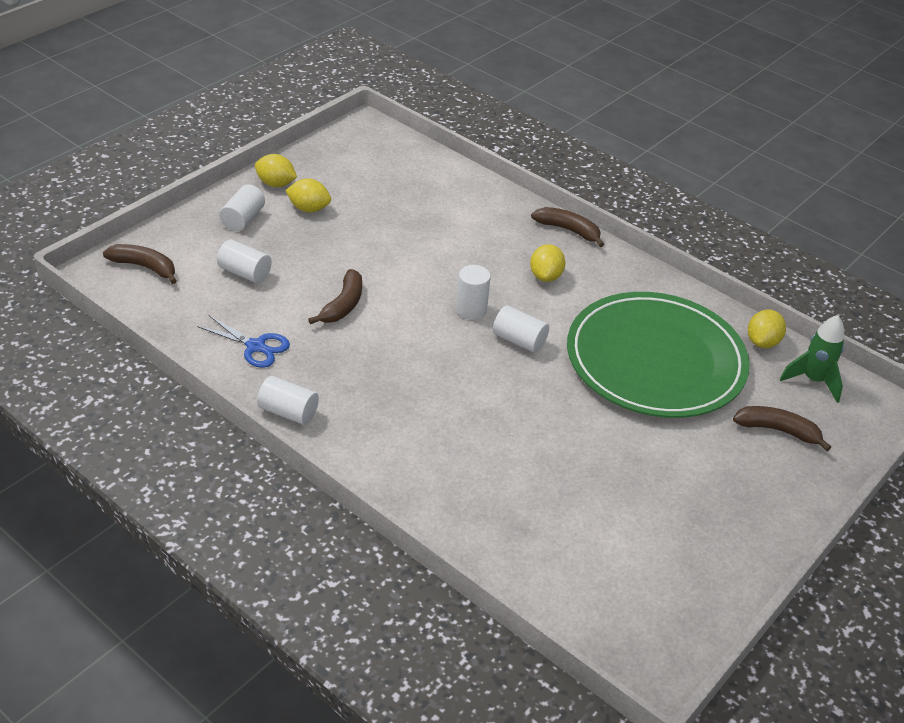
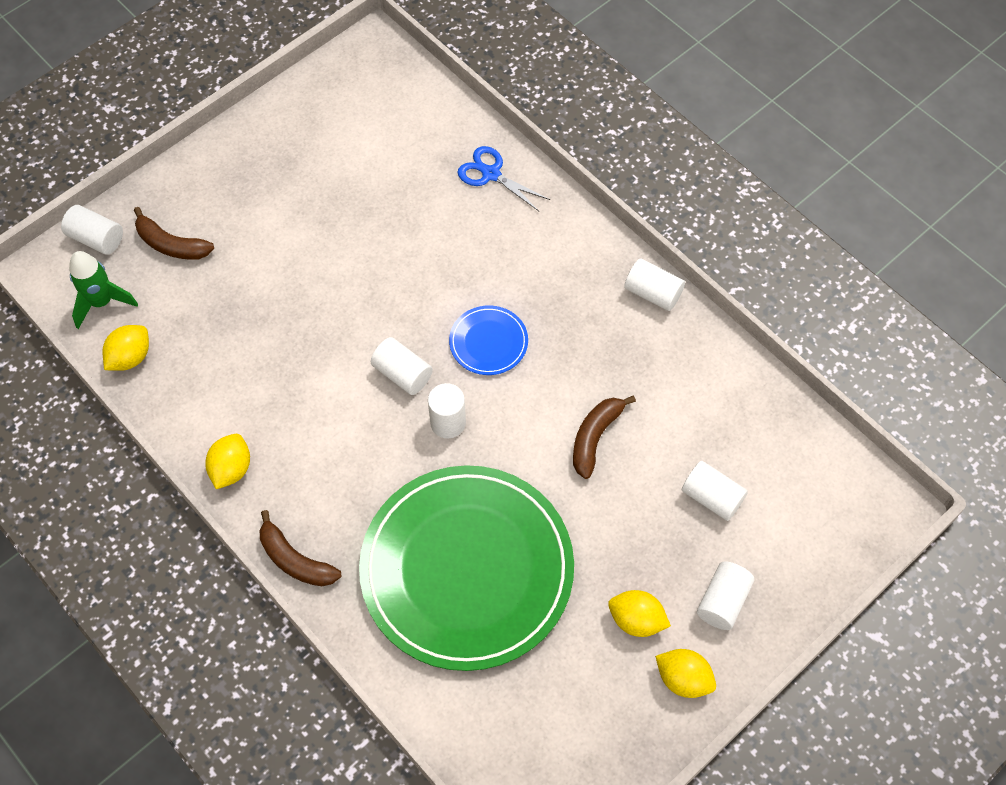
camera: 170 degrees left, 20 degrees up
brown banana [103,244,177,284] -> none
blue scissors [197,316,290,368] -> blue scissors moved to [458,146,550,211]
yellow lemon [530,244,566,282] -> yellow lemon moved to [205,434,250,489]
green plate [567,292,750,418] -> green plate moved to [359,465,574,671]
none -> white cylinder [61,205,123,255]
none -> blue plate [449,305,528,375]

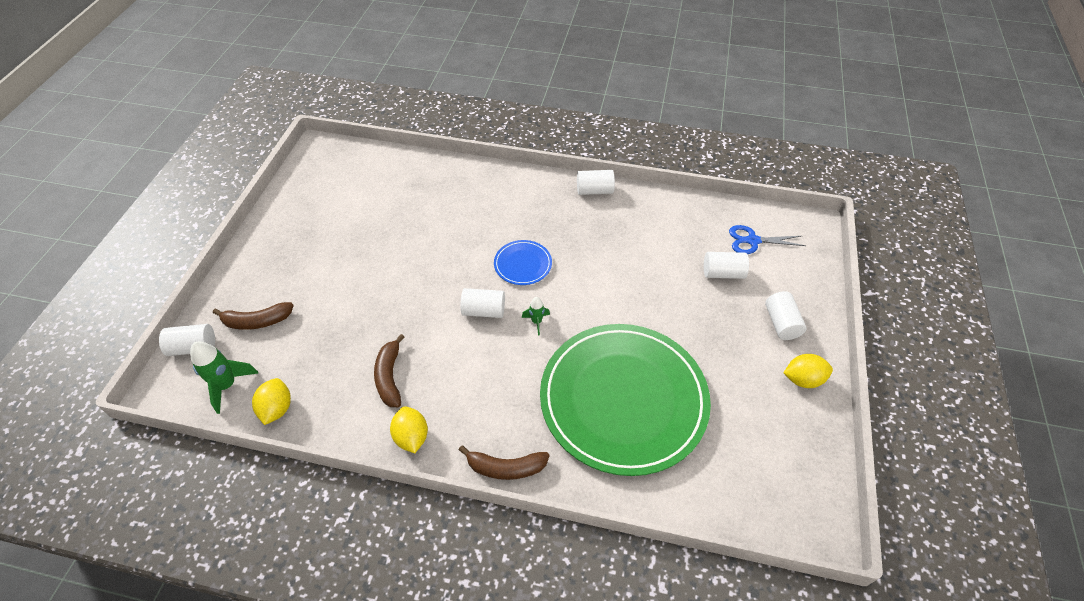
camera: 35 degrees left, 10 degrees down
white cylinder [428,383,466,438] -> green rocket [522,297,550,336]
blue scissors [458,146,550,211] -> blue scissors moved to [729,225,806,254]
brown banana [573,396,636,479] -> brown banana moved to [374,334,404,407]
yellow lemon [608,590,671,637] -> none

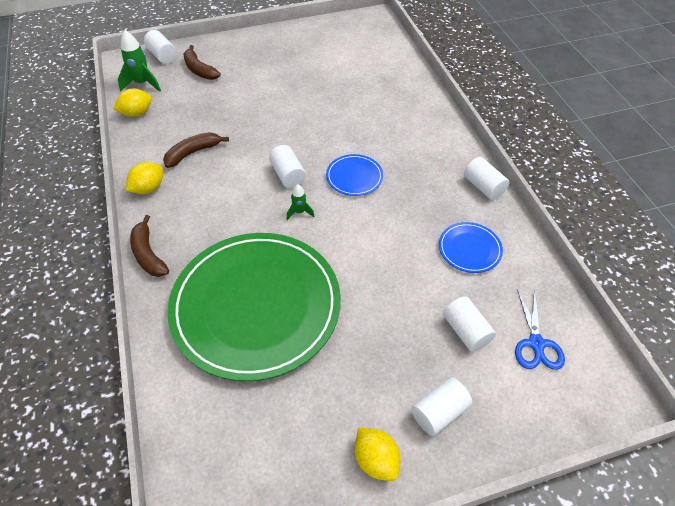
camera: 60 degrees right, 0 degrees up
blue scissors [729,225,806,254] -> blue scissors turned 150 degrees counterclockwise [515,289,565,370]
none -> blue plate [439,222,503,273]

